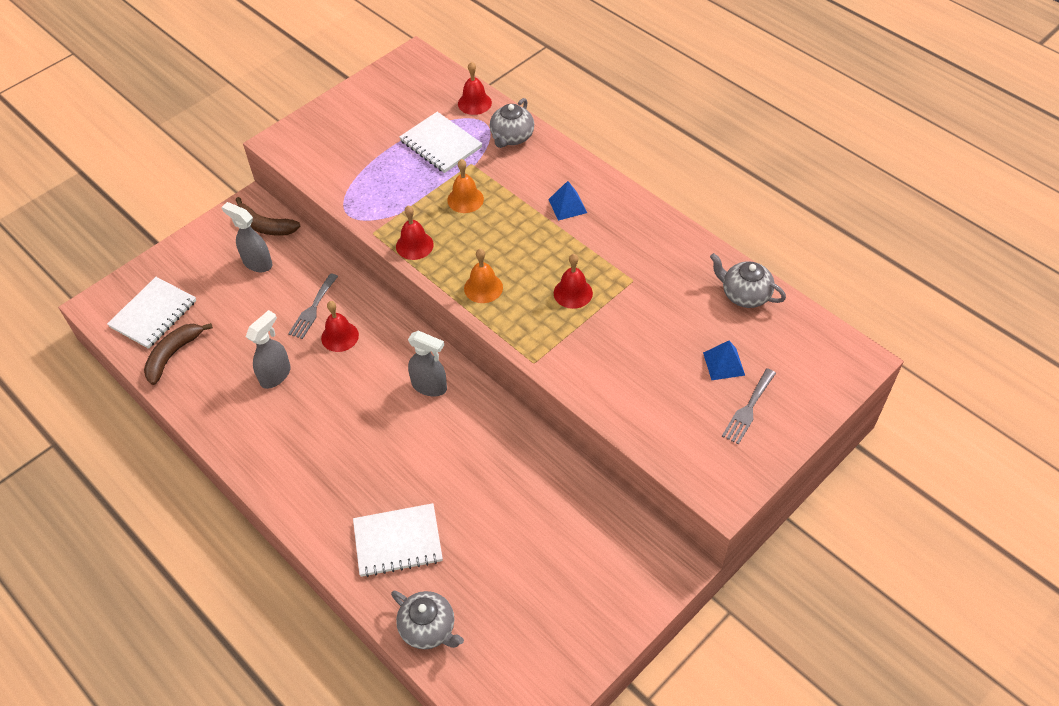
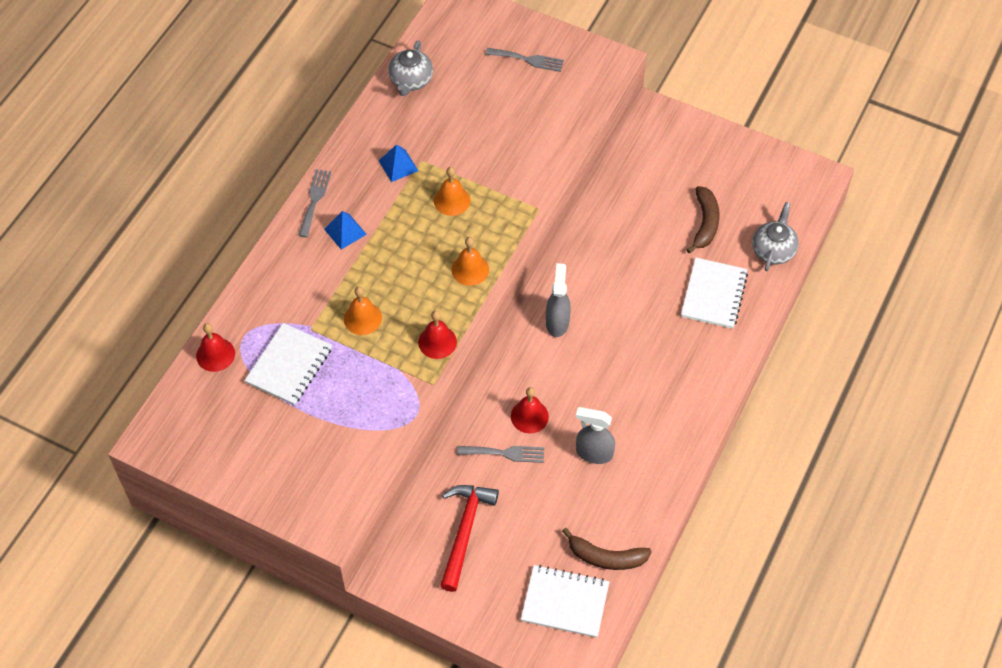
camera: 110 degrees left, 5 degrees up
grey spray bottle [221,202,272,272] -> red hammer [440,485,499,592]
brown banana [236,197,300,236] -> brown banana moved to [687,186,720,253]
white notebook [353,503,443,577] -> white notebook turned 45 degrees clockwise [681,257,748,329]
grey teapot [490,98,534,148] -> none
red bell [554,254,593,309] -> orange bell [434,167,470,216]
blue pyramid [703,341,745,380] -> blue pyramid moved to [379,144,418,182]
none -> grey fork [298,169,331,237]

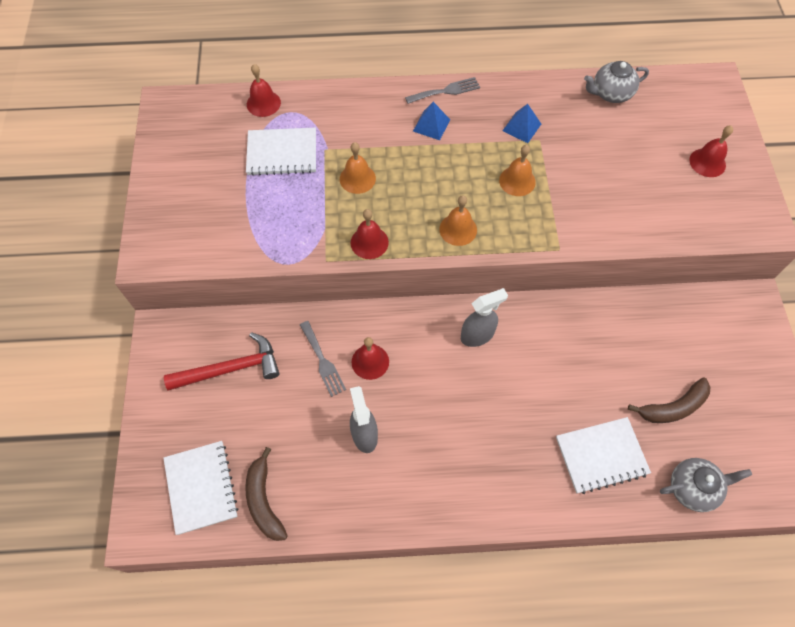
camera: 60 degrees right, 5 degrees up
grey fork [486,48,564,72] -> red bell [689,125,733,177]

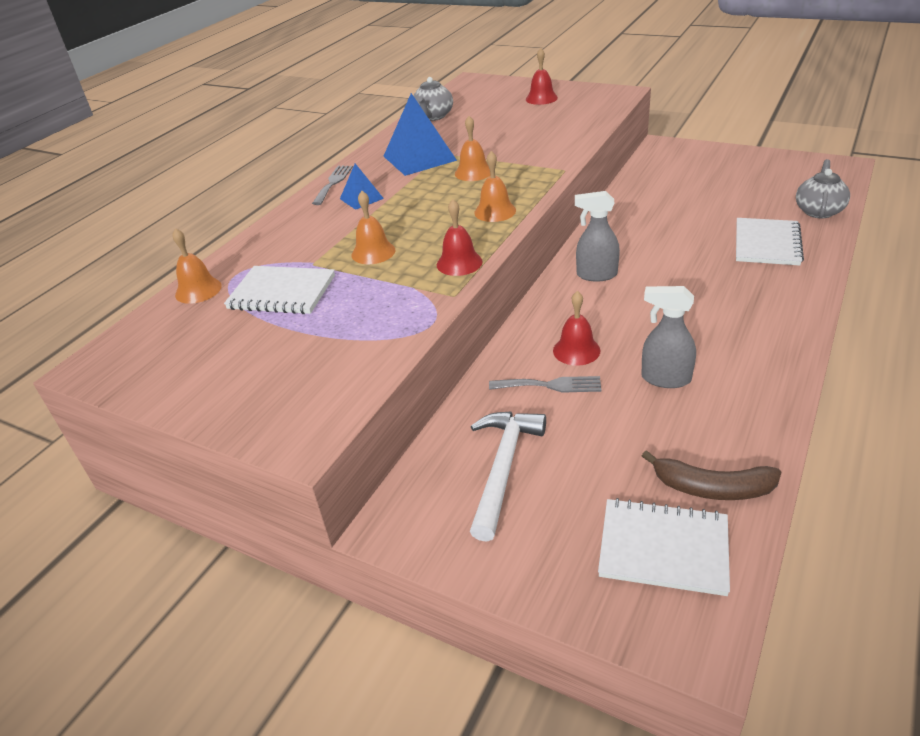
camera: 55 degrees left, 25 degrees down
red hammer [164,333,279,391] -> white hammer [470,411,546,542]
white notebook [246,128,316,176] -> white notebook turned 75 degrees clockwise [224,266,335,314]
red bell [247,64,281,117] -> orange bell [172,228,222,304]
grey spray bottle [461,288,508,347] -> grey spray bottle turned 90 degrees counterclockwise [575,191,620,282]
blue pyramid [502,104,541,143] -> blue pyramid [384,93,457,176], size x1.87
brown banana [628,377,710,423] -> none

